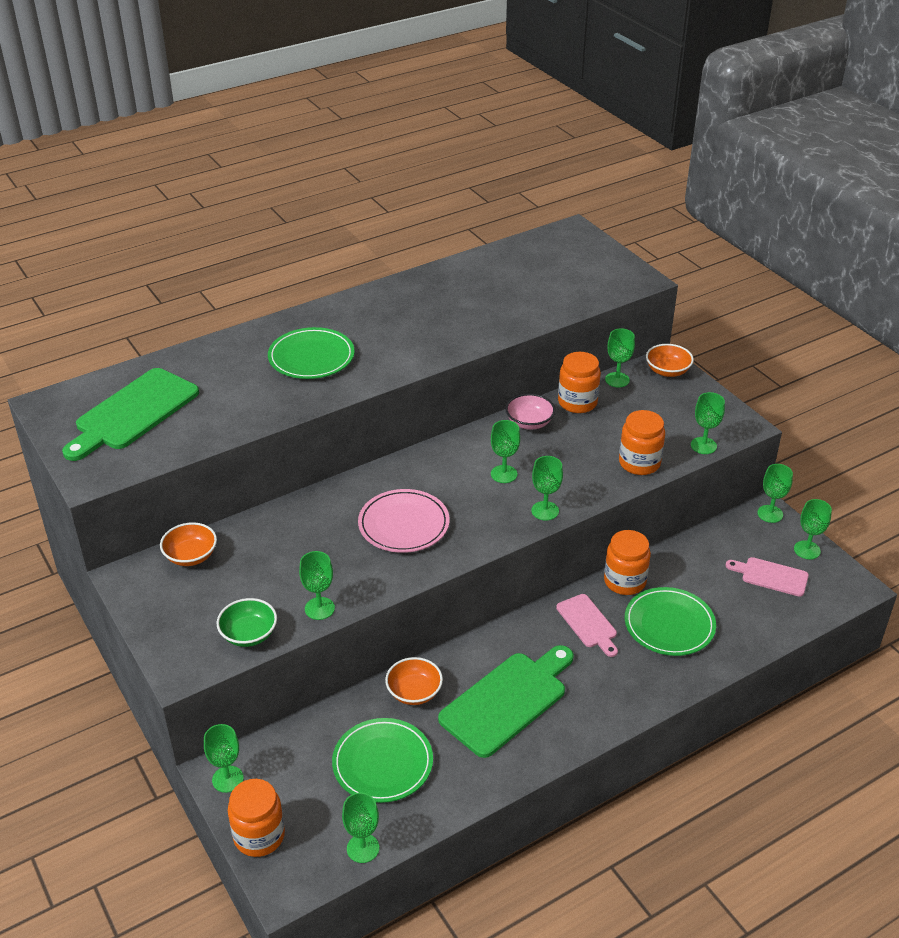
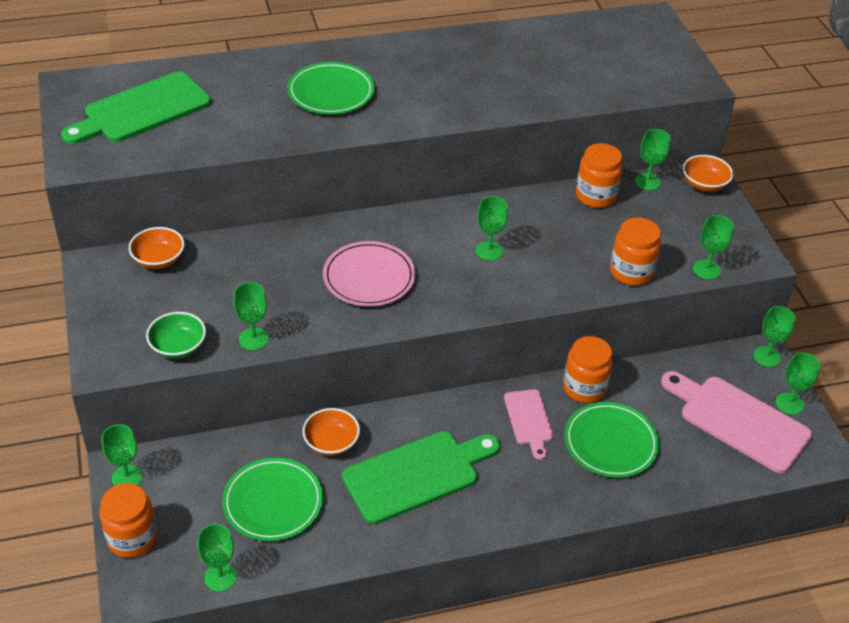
camera: 15 degrees right, 5 degrees up
pink bowl [505,394,555,429] -> none
green goblet [531,456,563,521] -> none
pink cutting board [726,557,809,597] -> pink cutting board [661,371,812,473], size x1.81

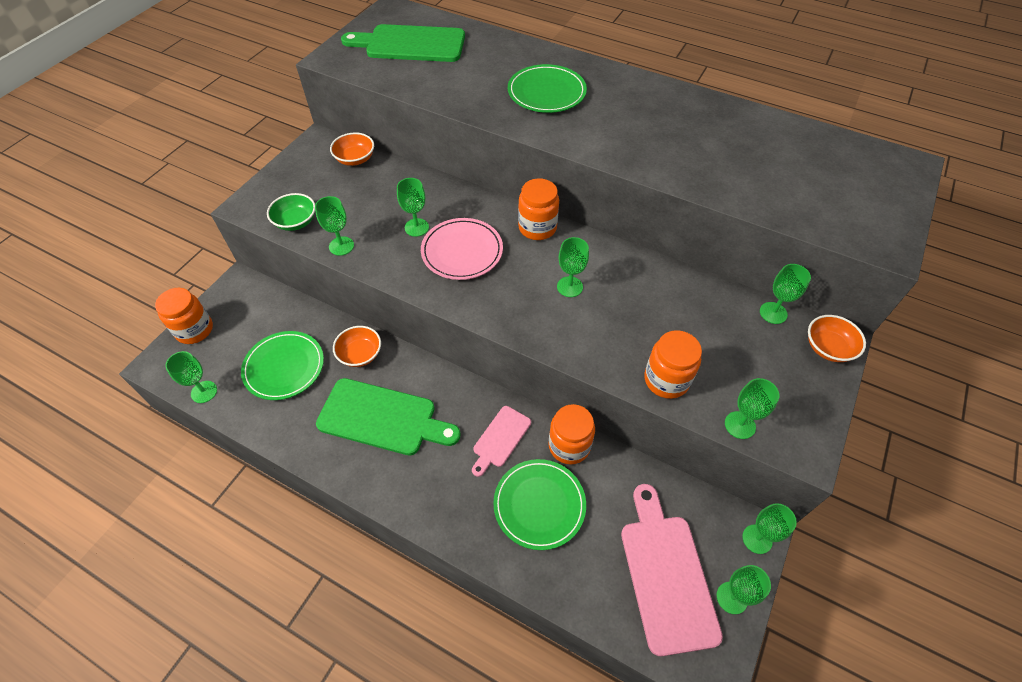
camera: 45 degrees right, 10 degrees up
green goblet [102,424,142,486] -> green goblet moved to [397,178,429,237]
orange jar [576,143,623,208] -> orange jar moved to [518,178,559,240]

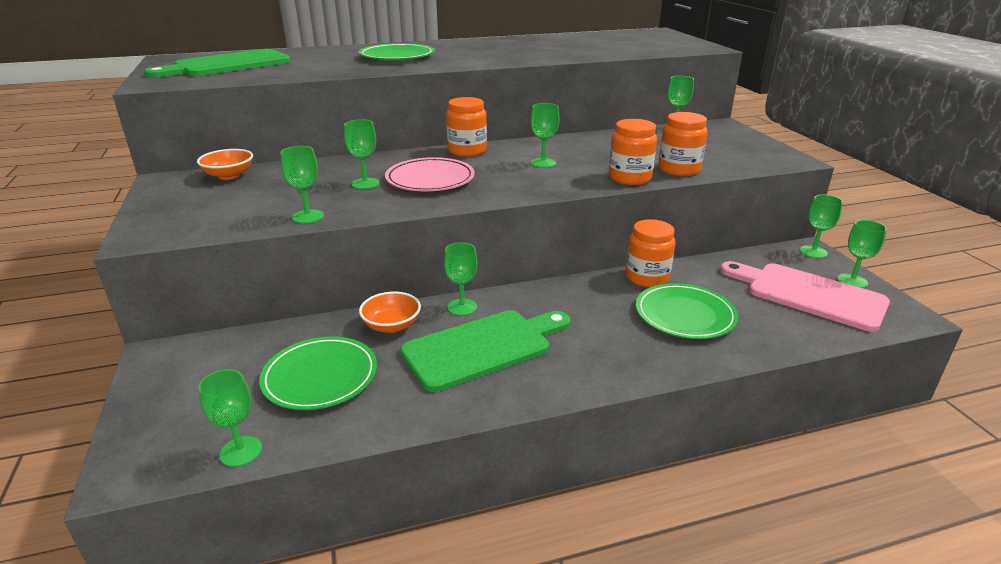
camera: 45 degrees left, 25 degrees down
orange jar [155,288,213,344] -> orange jar moved to [609,119,657,185]
green bowl [267,193,315,231] -> none
pink cutting board [472,406,531,477] -> none
green goblet [725,378,780,439] -> green goblet moved to [444,242,477,316]
orange bowl [808,315,866,362] -> none

